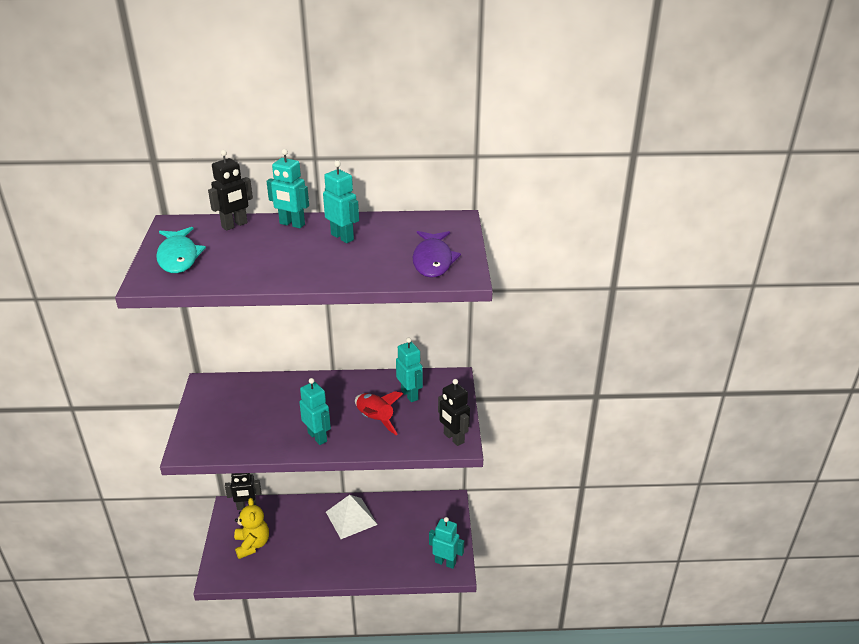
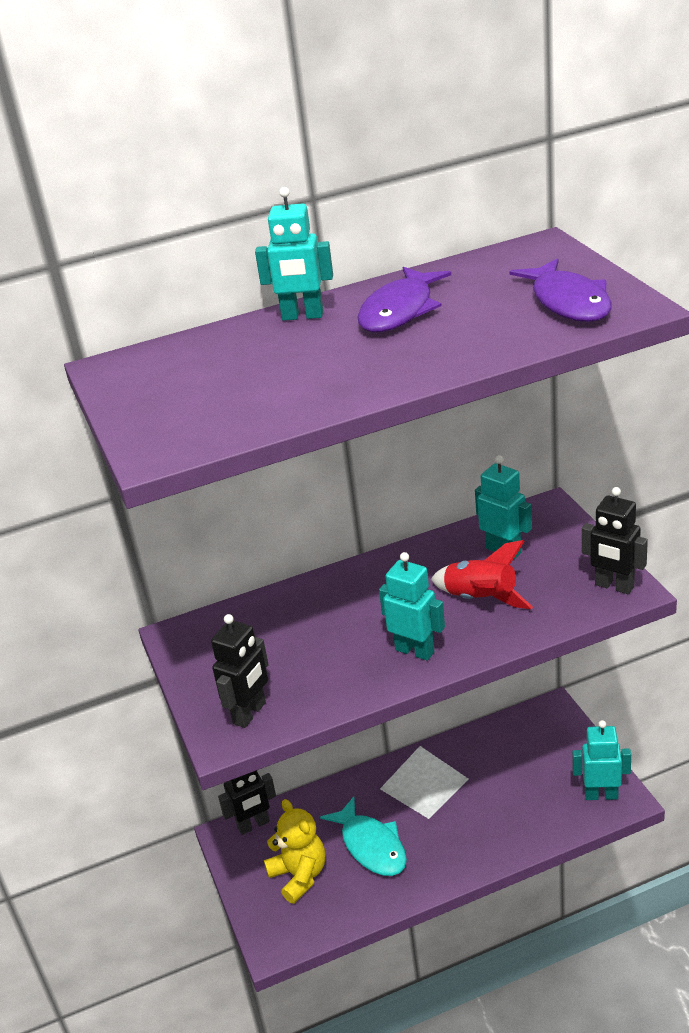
camera: 15 degrees left, 0 degrees up
turquoise fish [156,227,206,273] -> turquoise fish moved to [320,796,407,876]
black robot [208,150,253,231] -> black robot moved to [211,614,269,728]
turquoise robot [323,161,359,243] -> purple fish [358,266,451,332]

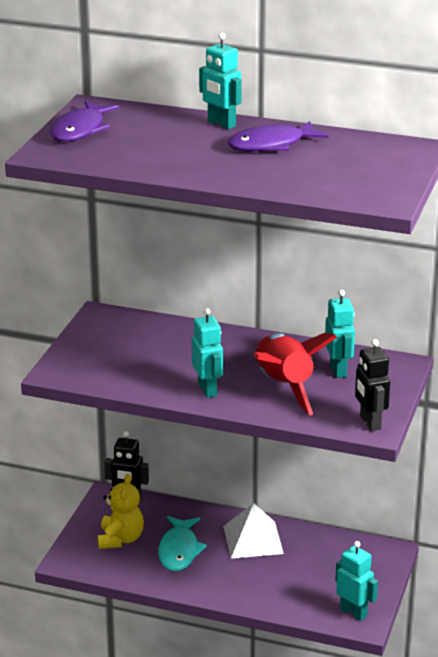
camera: 35 degrees right, 5 degrees down
black robot [211,614,269,728] -> none
red rocket [431,540,533,609] -> red rocket [253,333,337,416], size x1.53
purple fish [510,258,612,322] -> purple fish moved to [50,100,119,142]

